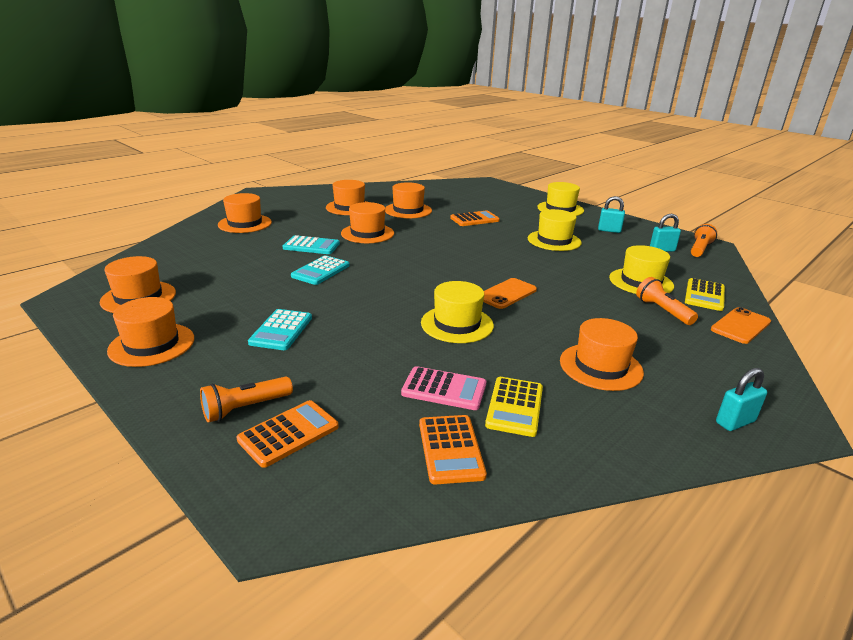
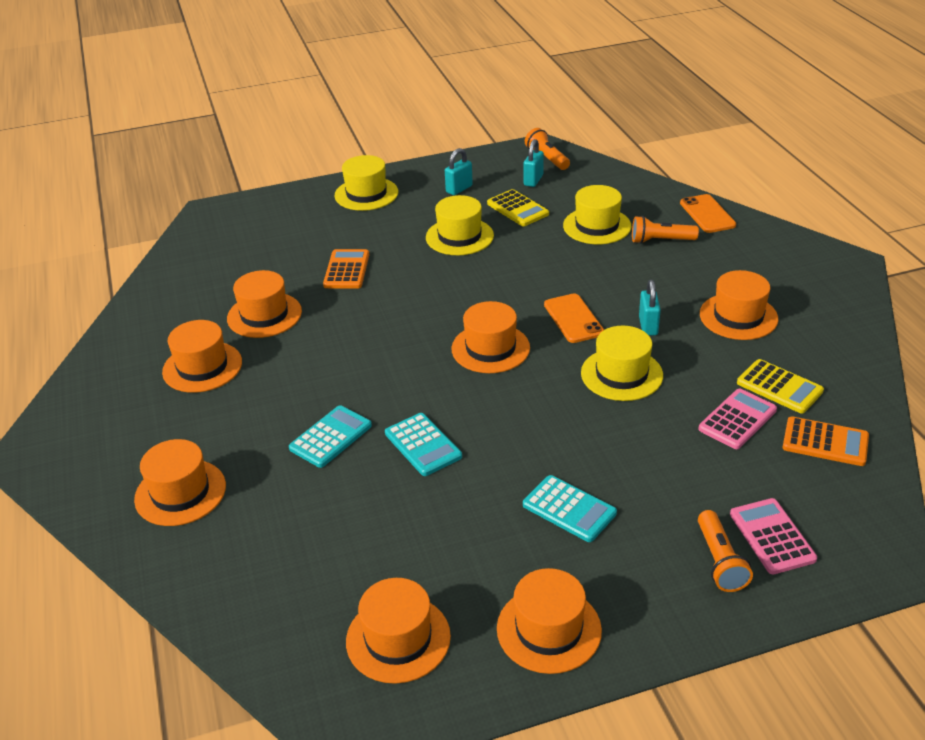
camera: 60 degrees left, 10 degrees up
orange calculator [236,400,339,468] -> pink calculator [730,498,817,574]
orange hat [341,202,394,243] -> orange hat moved to [452,301,530,373]
yellow calculator [685,278,725,311] -> yellow calculator moved to [487,189,549,226]
turquoise padlock [716,368,767,431] -> turquoise padlock moved to [639,280,661,336]

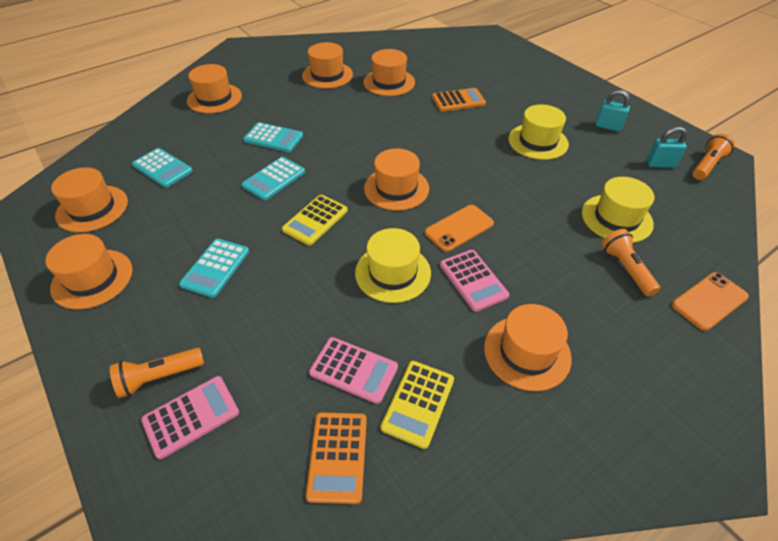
camera: 70 degrees right, 10 degrees up
yellow hat [335,155,398,211] -> none
yellow calculator [487,189,549,226] -> yellow calculator moved to [282,195,348,246]
turquoise padlock [639,280,661,336] -> pink calculator [440,250,509,312]
none -> turquoise calculator [132,148,193,188]

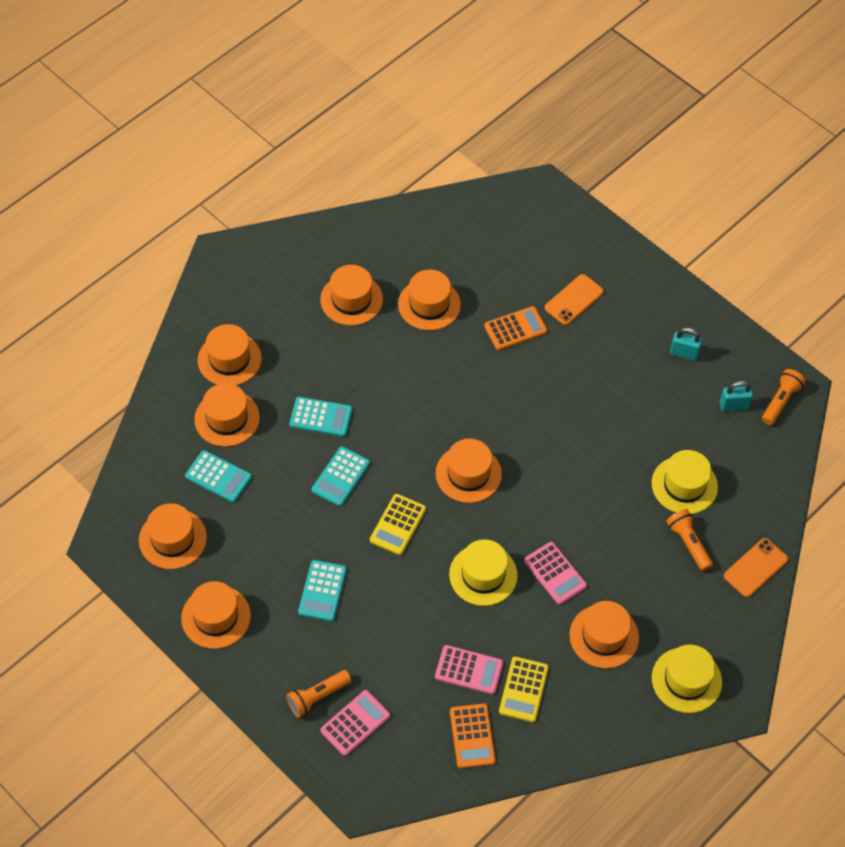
camera: 10 degrees left, 10 degrees up
orange phone [425,205,494,252] -> orange phone moved to [545,274,604,325]
yellow hat [508,104,569,160] -> yellow hat moved to [652,645,722,713]
none -> orange hat [194,383,260,447]

